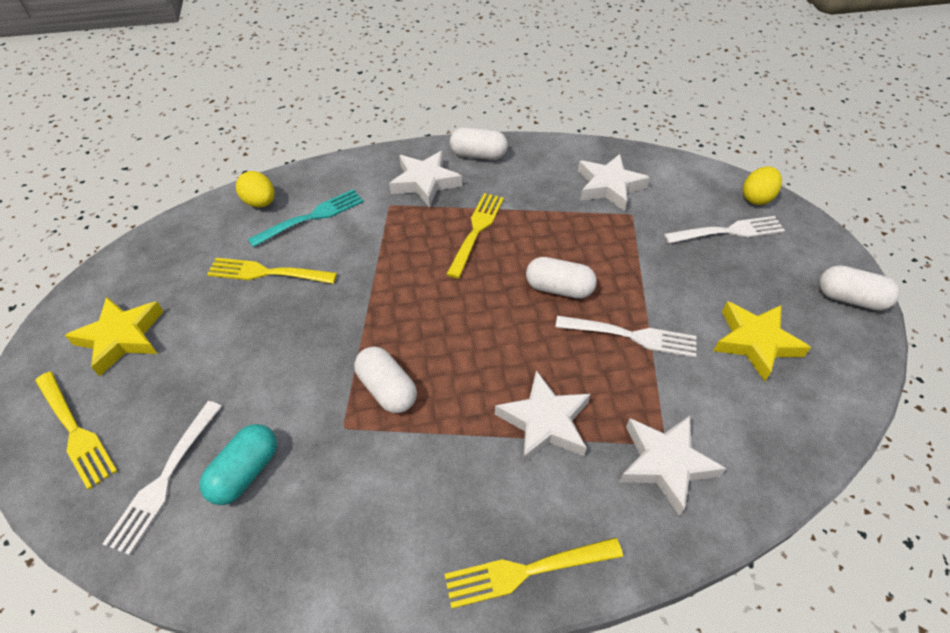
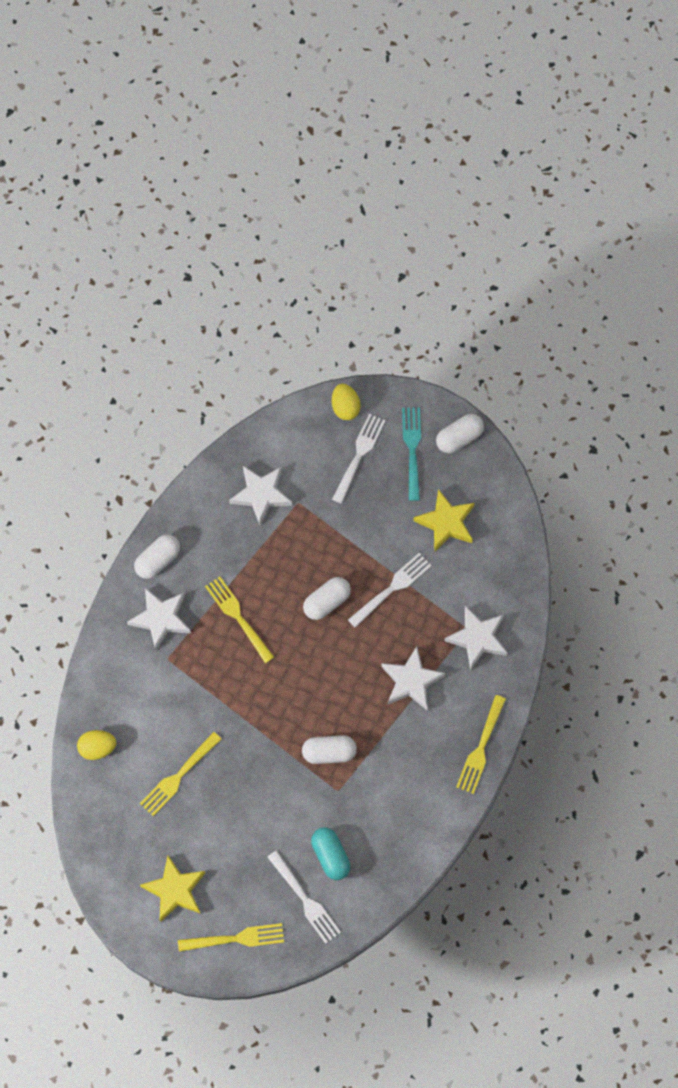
camera: 55 degrees left, 20 degrees up
turquoise fork [248,189,364,247] -> turquoise fork moved to [402,407,421,501]

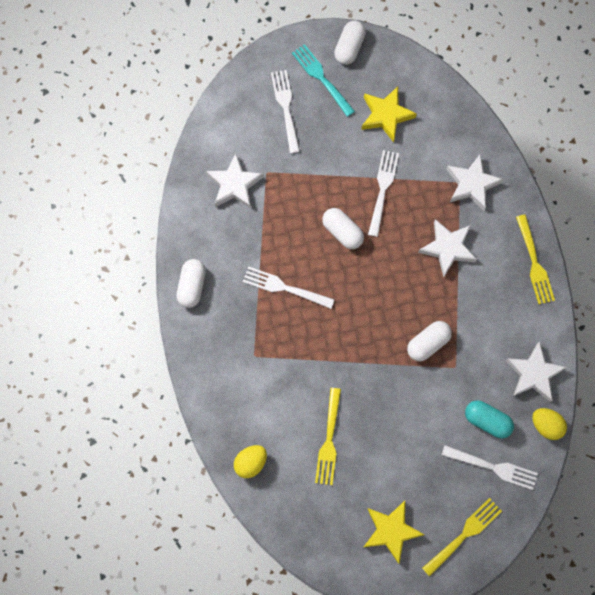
camera: 35 degrees left, 5 degrees up
white star [127,588,191,650] -> white star moved to [506,342,567,402]
yellow fork [205,577,274,663] -> white fork [243,266,335,309]
white capsule [303,577,351,620] -> white capsule turned 60 degrees counterclockwise [322,208,364,249]
yellow egg [332,383,361,420] -> yellow egg moved to [532,408,567,440]

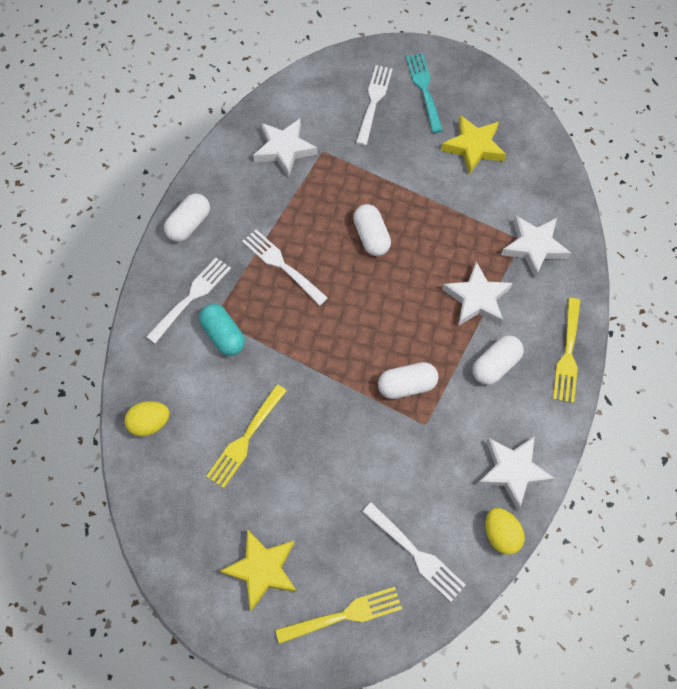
camera: 25 degrees right, 10 degrees down
white capsule [334,20,366,65] -> white capsule moved to [473,335,524,385]
white fork [368,150,399,237] -> white fork moved to [146,258,231,344]
turquoise capsule [465,400,514,438] -> turquoise capsule moved to [199,304,245,356]

